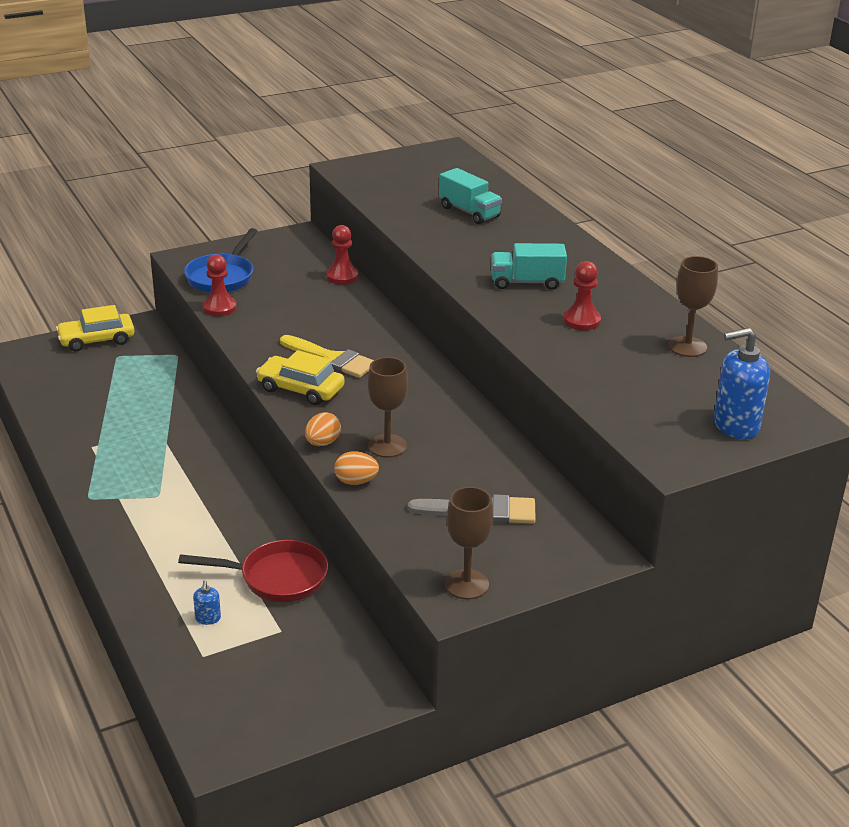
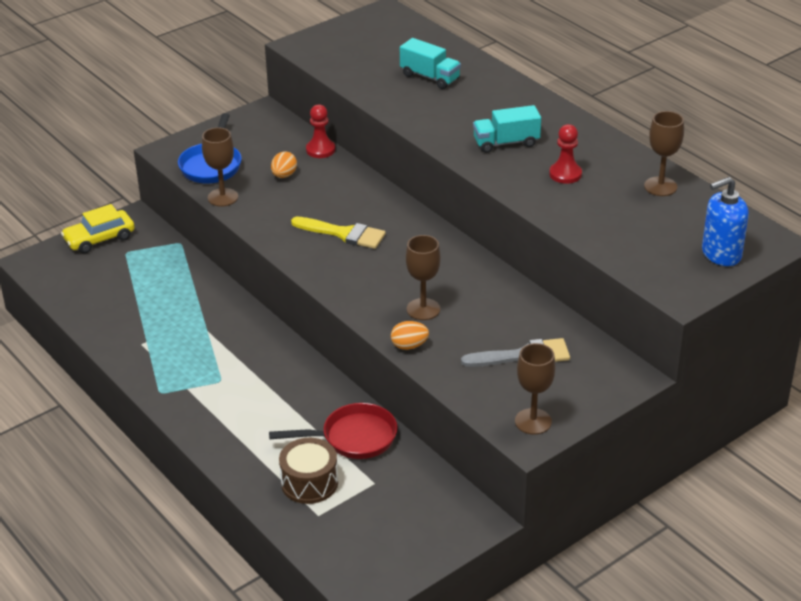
camera: 10 degrees left, 5 degrees up
blue soap dispenser [193,581,221,625] -> brown drum [279,438,338,504]
red pawn [203,254,236,316] -> brown goblet [202,128,238,207]
yellow car [256,350,345,405] -> none
orange egg [305,412,341,446] -> orange egg moved to [271,151,297,178]

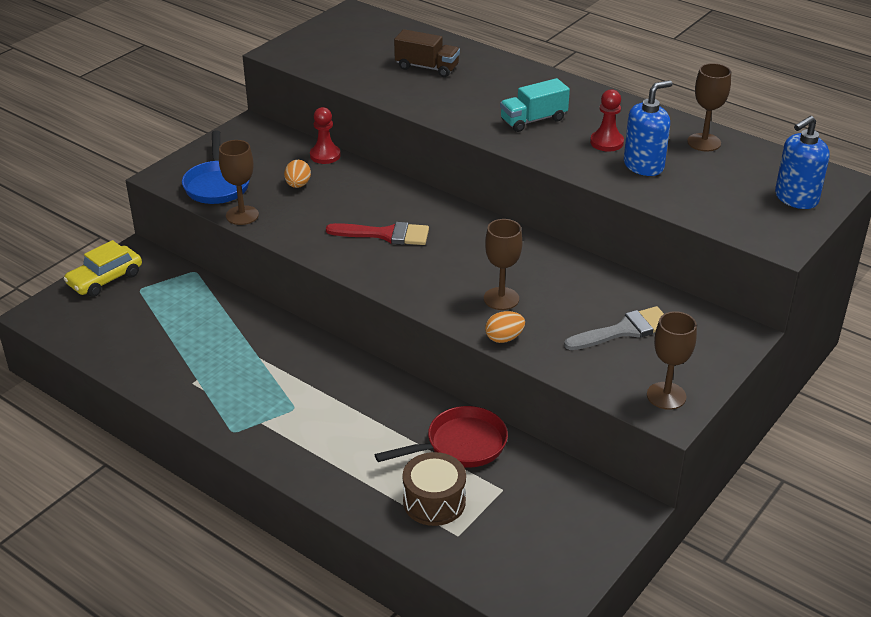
camera: 15 degrees left, 0 degrees up
yellow brush [291,216,386,249] -> red brush [326,222,429,245]
turquoise truck [400,38,461,89] -> brown truck [394,29,460,77]
none -> blue soap dispenser [624,80,673,176]

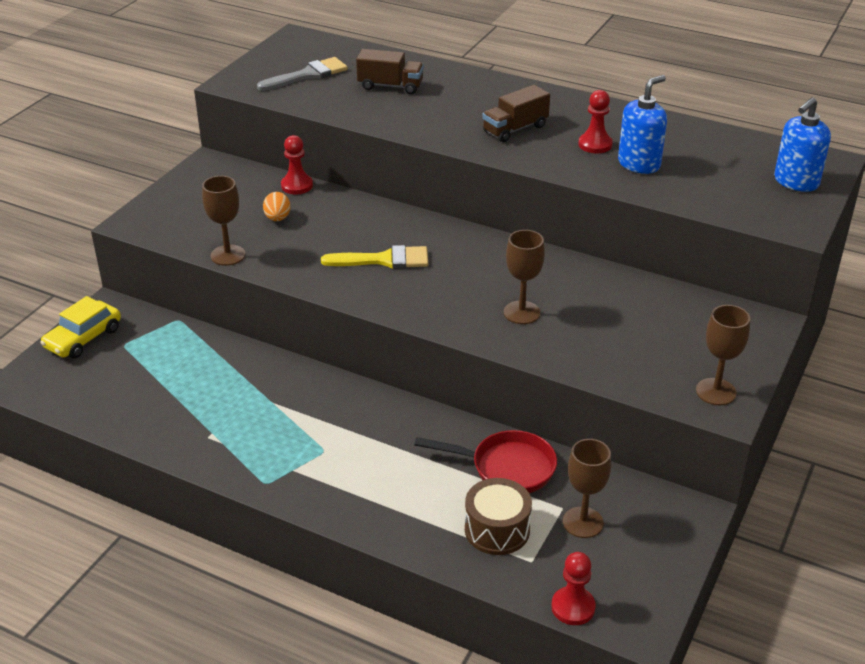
camera: 10 degrees left, 0 degrees up
blue pan [182,130,250,204] -> none
red brush [326,222,429,245] -> yellow brush [321,245,428,269]
red pan [375,406,508,467] -> red pan turned 45 degrees clockwise [414,430,557,493]
orange egg [485,311,525,343] -> none
turquoise truck [500,78,570,132] -> brown truck [482,85,550,142]
grey brush [564,306,664,350] -> grey brush moved to [257,57,348,91]
brown goblet [687,63,731,151] -> brown goblet moved to [563,439,611,538]
none -> red pawn [551,552,596,625]

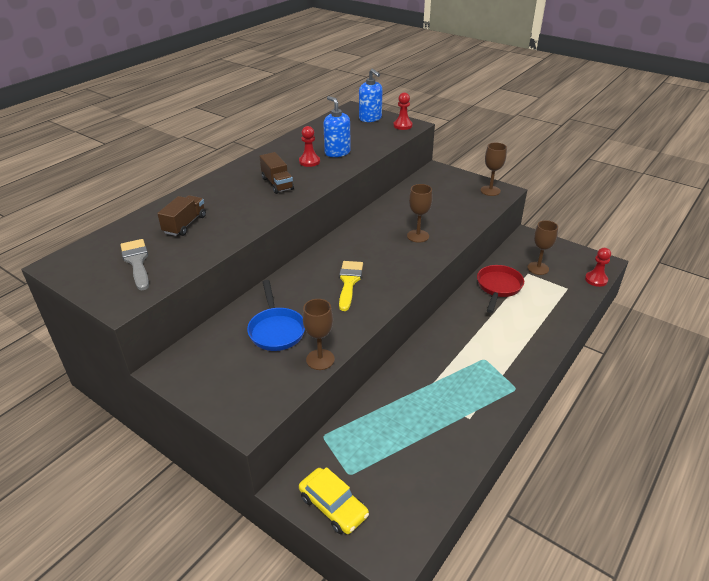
camera: 80 degrees left, 0 degrees up
orange egg [263,192,291,221] -> blue pan [247,280,305,351]
red pawn [281,135,313,194] -> red pawn moved to [393,92,413,130]
brown drum [465,478,532,555] -> none

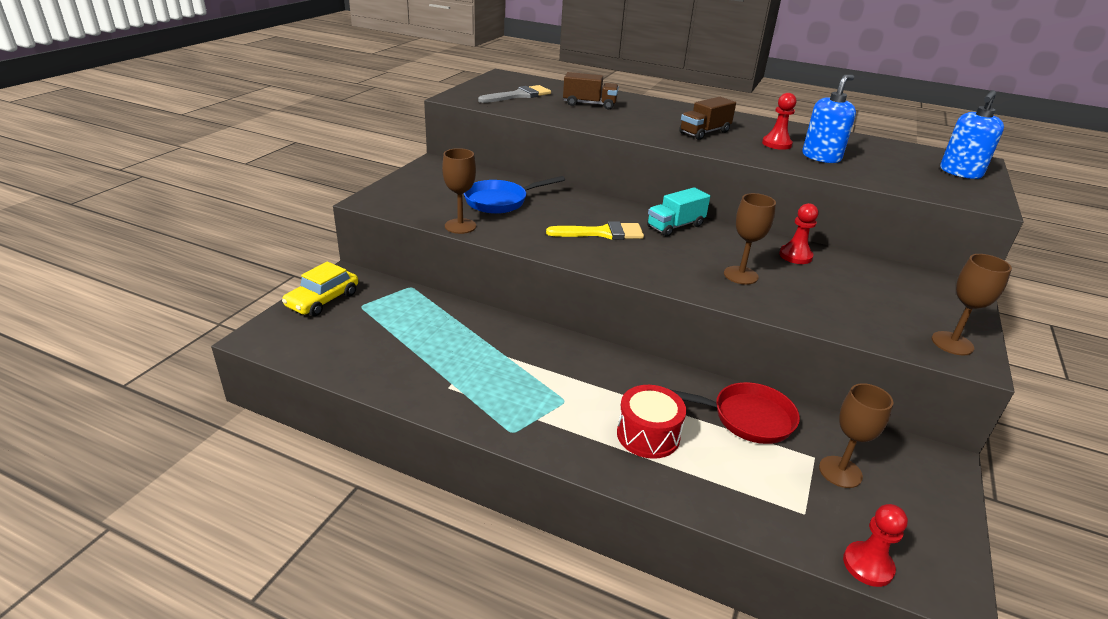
camera: 75 degrees right, 5 degrees down
red pawn [393,92,413,130] -> red pawn moved to [779,203,818,264]
none -> red drum [617,385,686,459]
none -> turquoise truck [647,187,710,237]

